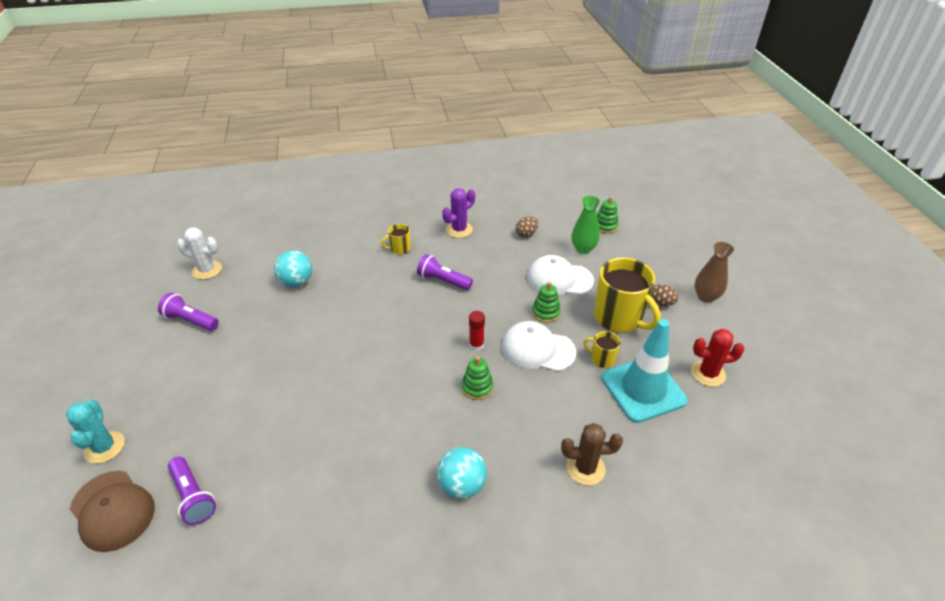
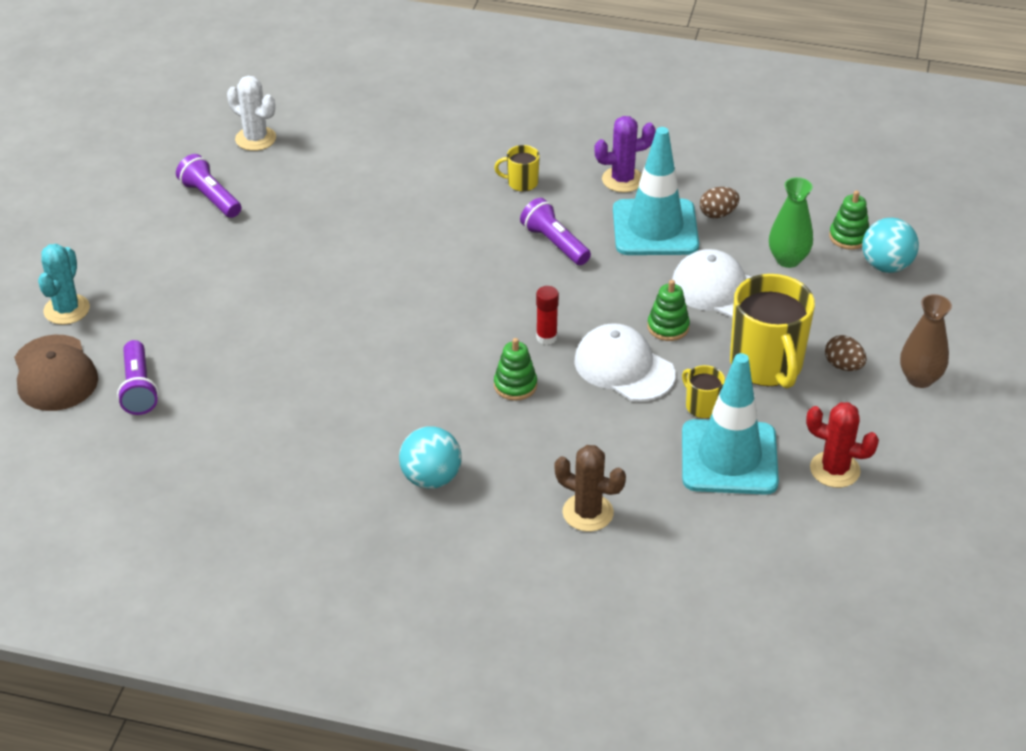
camera: 25 degrees right, 0 degrees up
turquoise ball [274,250,312,287] -> turquoise ball moved to [862,218,919,273]
none -> turquoise traffic cone [613,127,699,255]

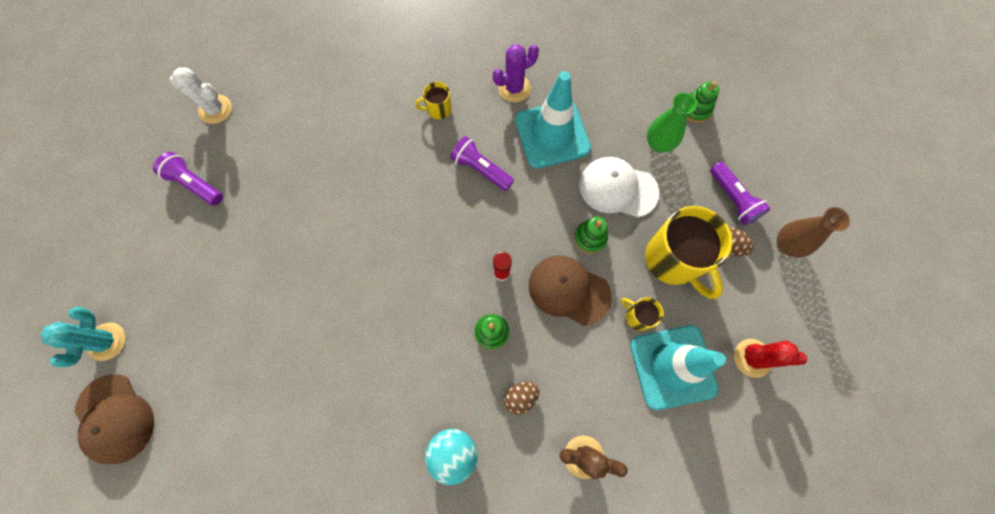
camera: 15 degrees left, 30 degrees up
purple flashlight [117,340,159,415] -> purple flashlight moved to [710,162,771,225]
white cap [574,323,676,401] -> brown cap [529,255,612,326]
brown egg [700,187,740,218] -> brown egg moved to [504,382,539,415]
turquoise ball [862,218,919,273] -> none

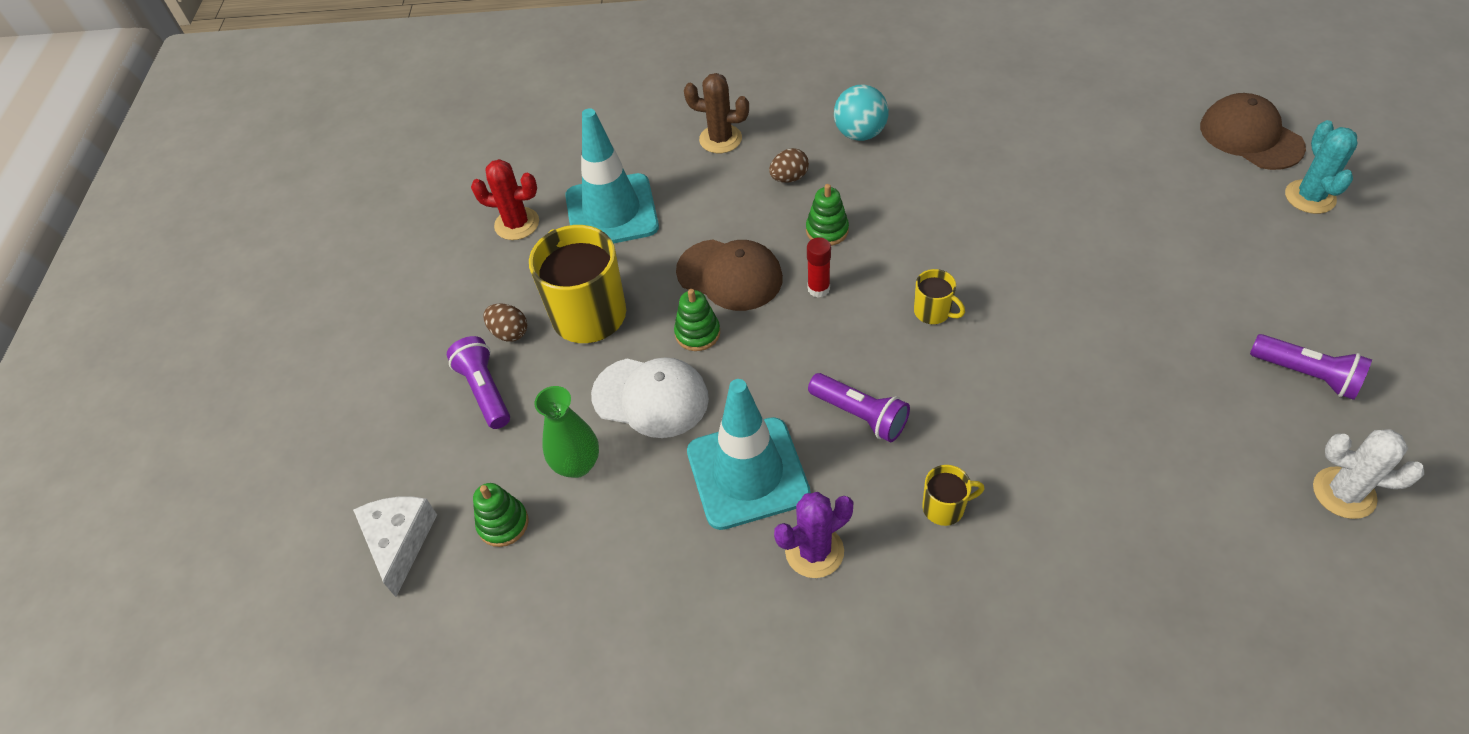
camera: 175 degrees left, 20 degrees down
yellow mug [621,297,664,331] -> yellow mug moved to [914,269,965,324]
brown vase [777,207,850,258] -> none
none -> white cheese [353,497,437,597]

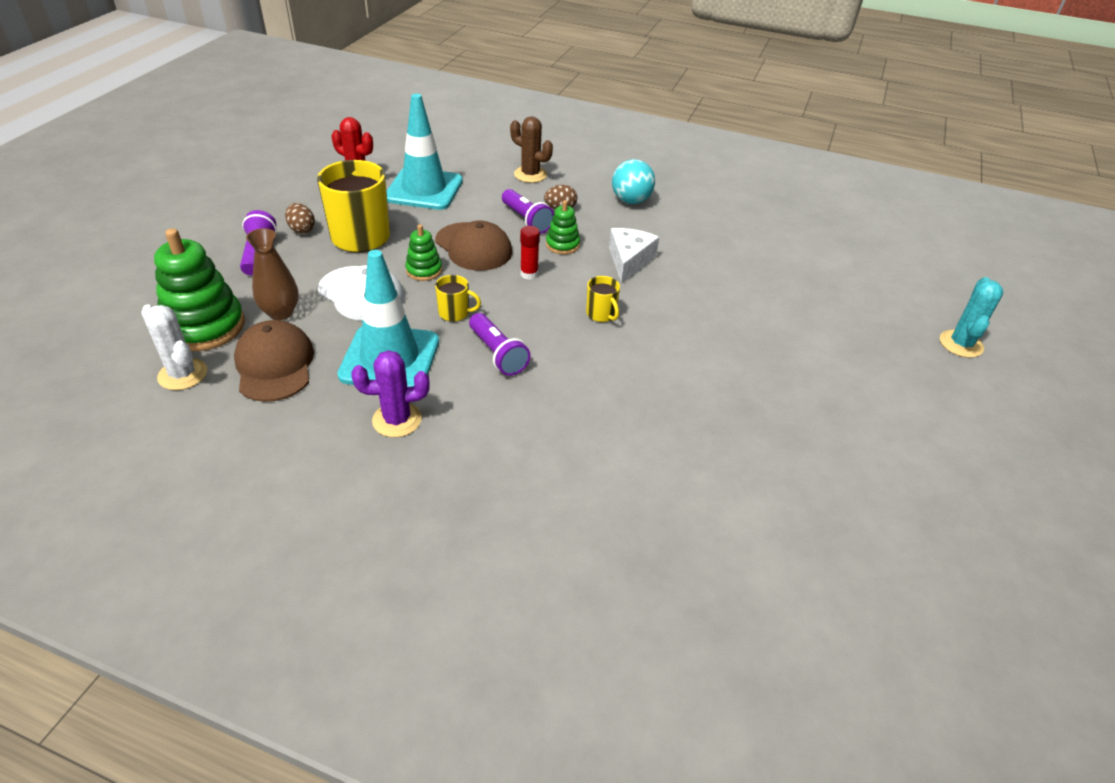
camera: 15 degrees right, 10 degrees down
white cheese [353,497,437,597] -> white cheese moved to [609,228,659,284]
green stacking toy [473,483,528,547] -> green stacking toy [154,228,245,351], size x1.93
green vase [535,386,599,478] -> brown vase [246,228,299,320]
yellow mug [922,465,985,526] -> yellow mug moved to [435,275,481,322]
brown cap [1200,93,1306,170] -> brown cap moved to [234,320,314,402]
purple flashlight [1250,334,1372,400] -> purple flashlight moved to [502,189,554,234]
white cactus [1313,429,1424,519] -> white cactus moved to [141,304,207,390]

